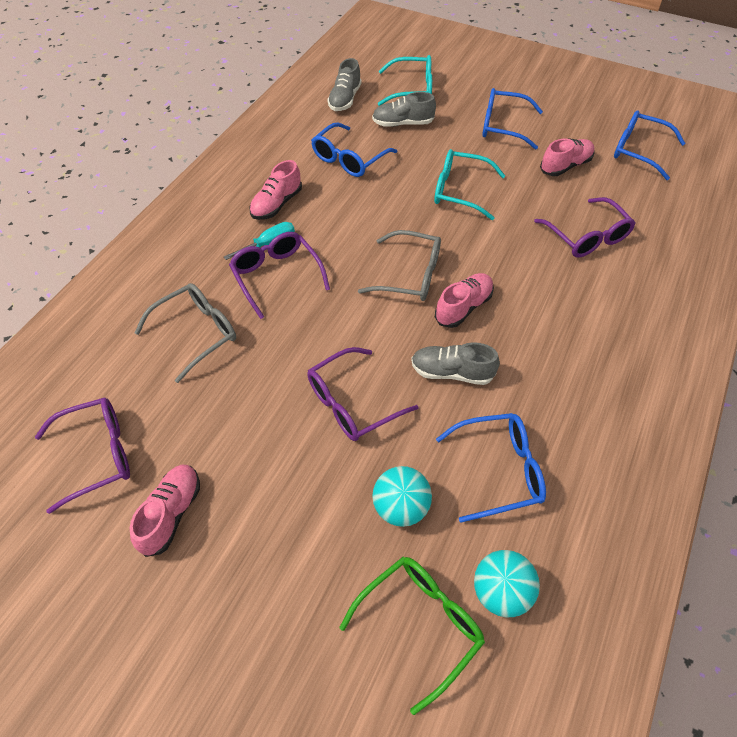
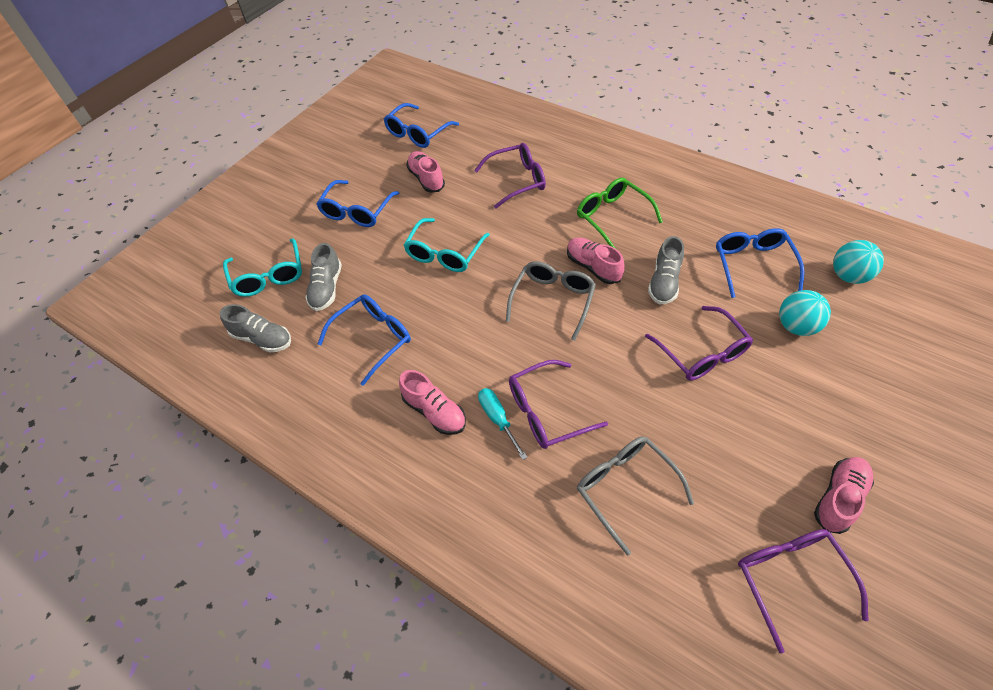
camera: 80 degrees left, 0 degrees up
pink shoe [130,465,200,557] -> pink shoe turned 105 degrees clockwise [814,457,874,534]
blue glasses [311,123,397,177] -> blue glasses turned 90 degrees counterclockwise [318,294,411,386]
green glasses [339,557,485,715] -> green glasses moved to [577,177,663,249]
turquoise glasses [378,55,432,106] -> turquoise glasses turned 150 degrees clockwise [223,239,302,297]

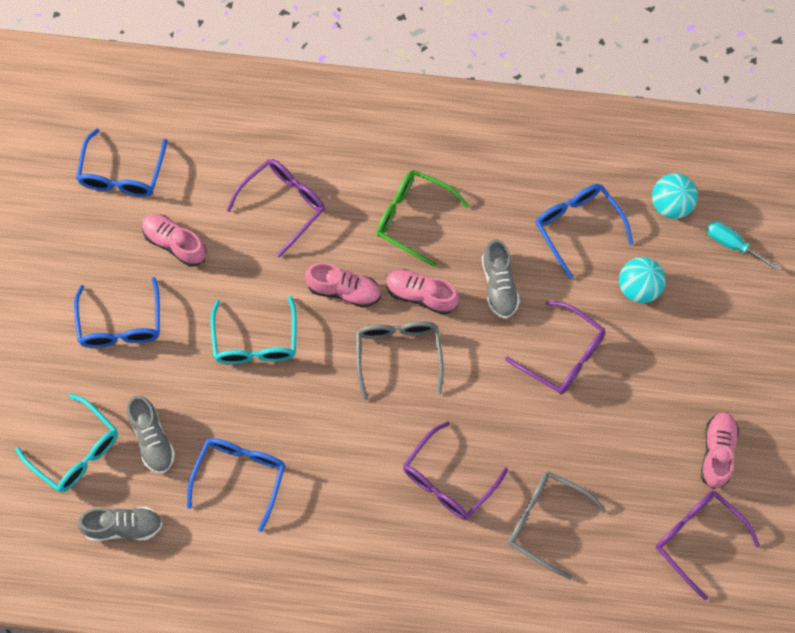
camera: 30 degrees left, 15 degrees up
pink shoe [399,370,466,435] -> pink shoe moved to [305,263,381,308]
turquoise screwdriver [478,388,528,460] -> turquoise screwdriver moved to [707,221,779,271]

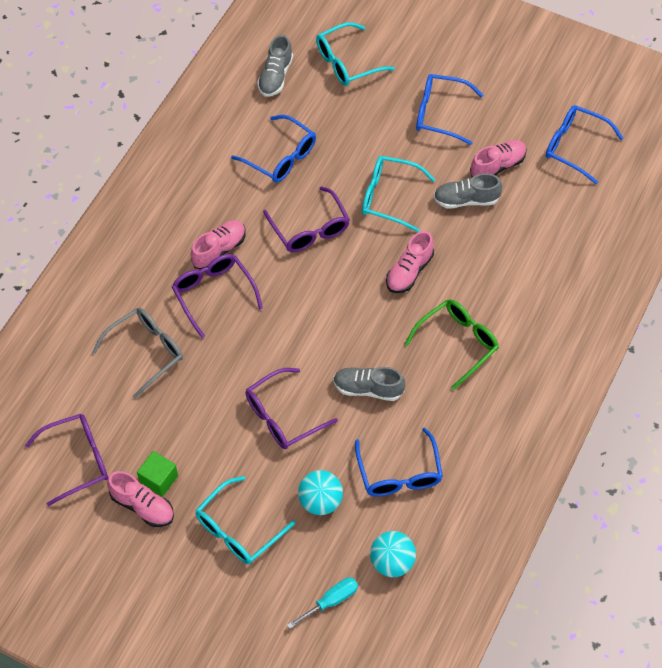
camera: 110 degrees right, 10 degrees down
grey shoe [127,395,175,473] -> grey shoe moved to [433,173,502,208]
purple glasses [226,159,325,257] -> purple glasses moved to [263,186,350,252]
grey glasses [356,321,444,400] -> none
pink shoe [386,269,459,315] -> pink shoe moved to [191,220,246,269]
blue glasses [535,184,633,279] -> blue glasses turned 90 degrees clockwise [355,428,443,497]
none -> green cube [137,451,178,497]
none -> turquoise glasses [195,476,295,564]

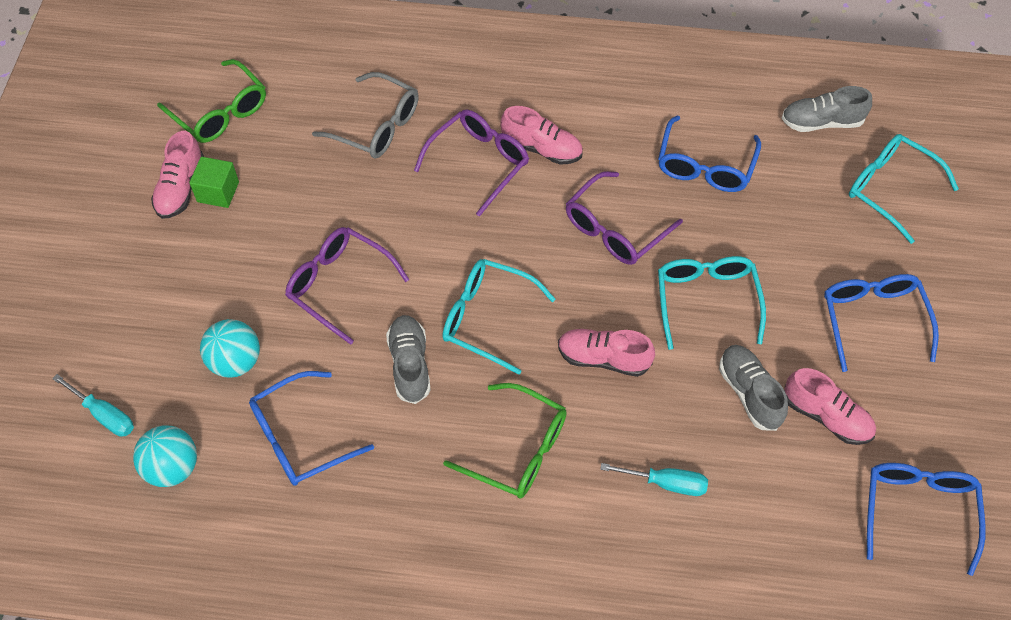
camera: 70 degrees right, 0 degrees up
purple glasses [25,414,108,506] -> green glasses [157,59,266,143]
turquoise glasses [195,476,295,564] -> turquoise glasses moved to [442,259,555,375]
none -> turquoise screwdriver [600,463,708,496]

